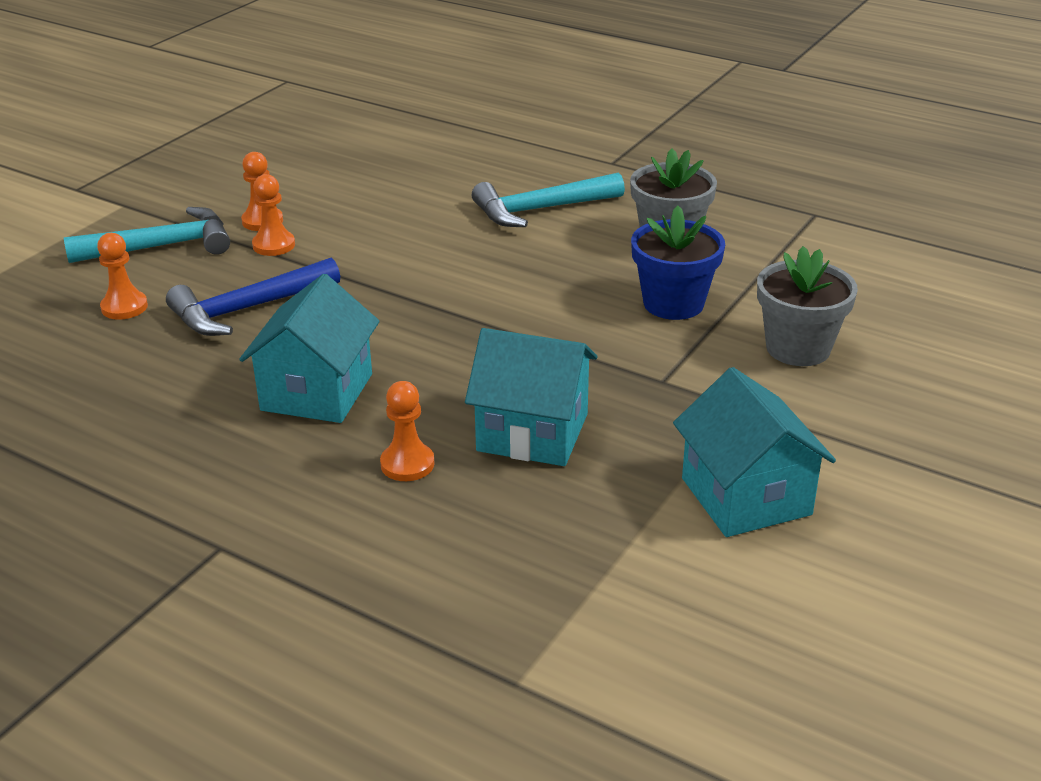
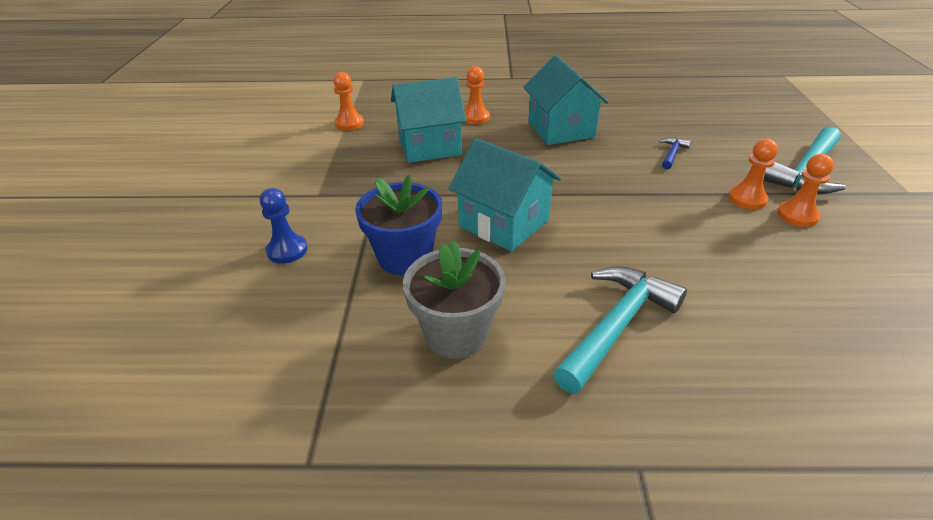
camera: 150 degrees right, 5 degrees up
orange pawn [97,233,148,320] -> orange pawn moved to [333,72,364,130]
blue hammer [166,257,340,336] -> blue hammer [659,137,691,169], size x0.47
turquoise house [673,367,836,537] -> turquoise house moved to [448,138,561,252]
grey flower pot [757,246,858,366] -> blue pawn [260,188,308,264]

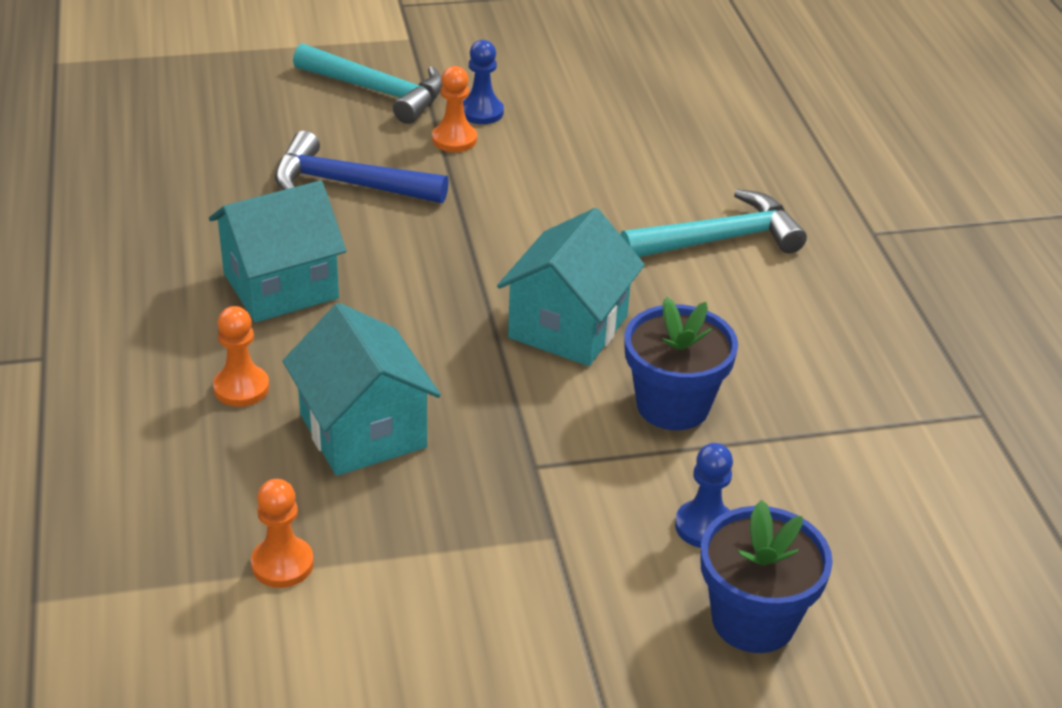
camera: 105 degrees left, 0 degrees up
grey flower pot [403,240,506,359] -> none
turquoise hammer [553,266,687,394] -> turquoise hammer turned 135 degrees clockwise [620,189,807,257]
blue hammer [659,137,691,169] -> blue hammer [275,131,449,203], size x2.13
orange pawn [777,154,834,227] -> blue pawn [463,40,504,124]
none -> blue flower pot [700,500,833,653]

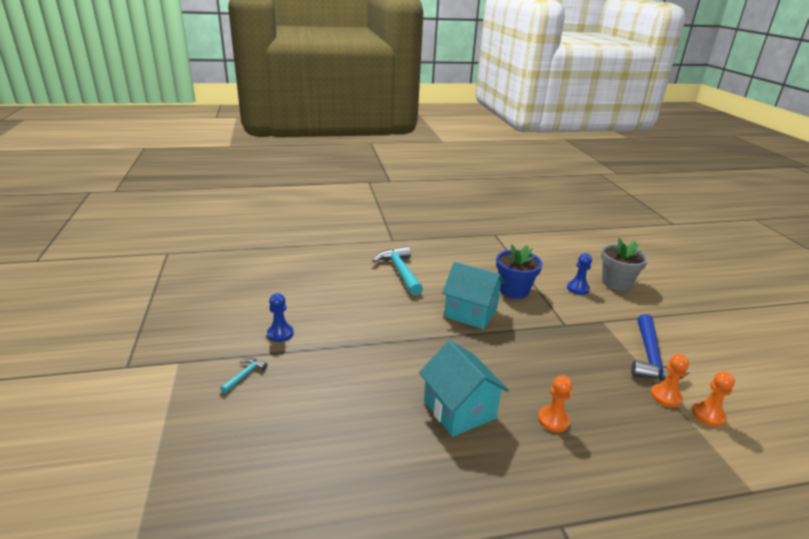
camera: 90 degrees left, 10 degrees down
blue hammer [275,131,449,203] -> blue hammer moved to [631,314,690,381]
turquoise house [283,303,441,476] -> none
turquoise hammer [293,43,443,124] -> turquoise hammer [221,358,267,393], size x0.47
orange pawn [432,66,477,152] -> orange pawn moved to [692,371,735,427]
blue flower pot [700,500,833,653] -> grey flower pot [601,238,648,291]

